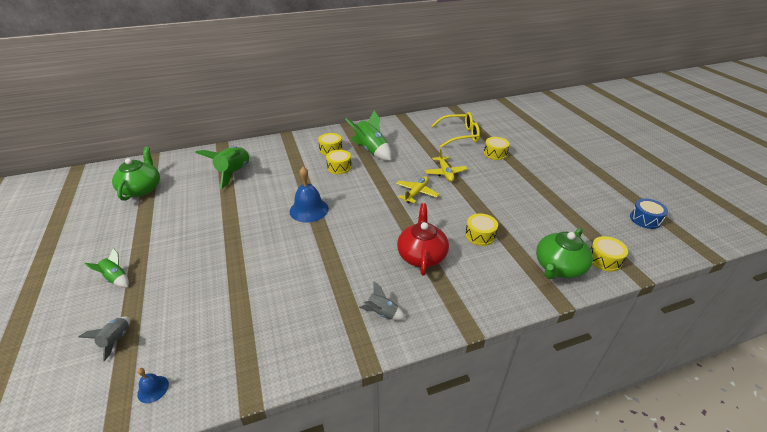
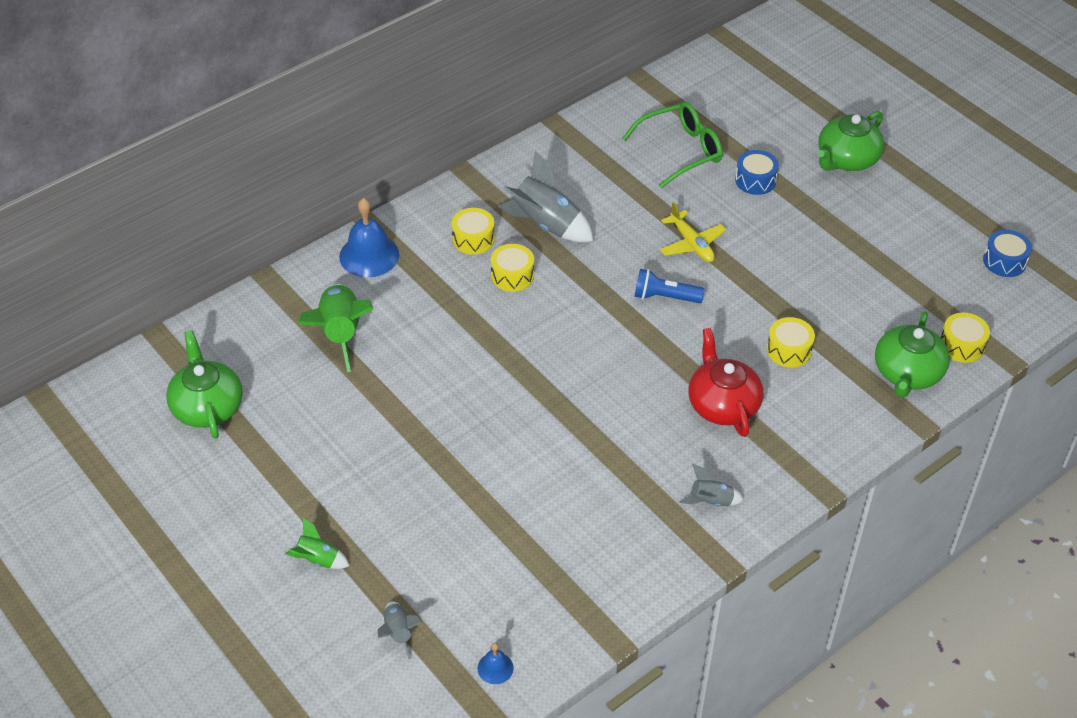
camera: 20 degrees left, 10 degrees up
blue bell [290,167,329,223] -> blue bell moved to [339,198,399,277]
green rocket [345,111,391,161] -> grey rocket [497,150,594,242]
yellow plane [396,176,439,203] -> blue flashlight [635,269,705,303]
yellow glasses [432,112,480,148] -> green glasses [622,102,723,188]
yellow drum [484,137,510,160] -> blue drum [735,150,779,195]
none -> green teapot [818,111,884,171]

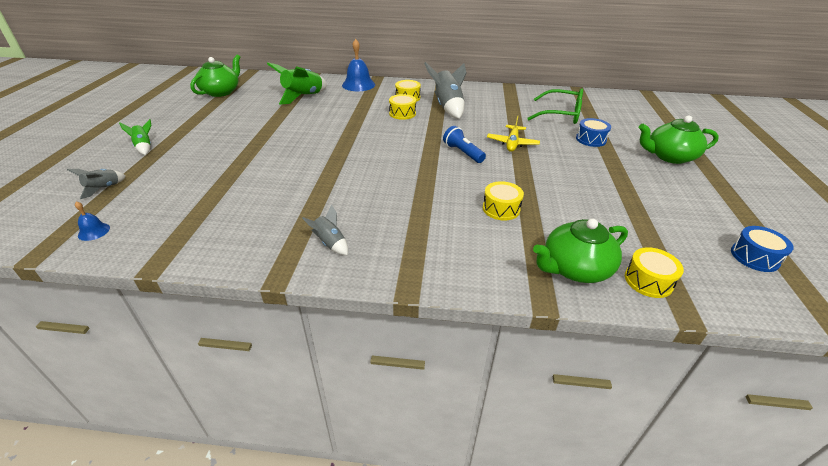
camera: 45 degrees right, 10 degrees down
red teapot [689,328,763,437] -> none

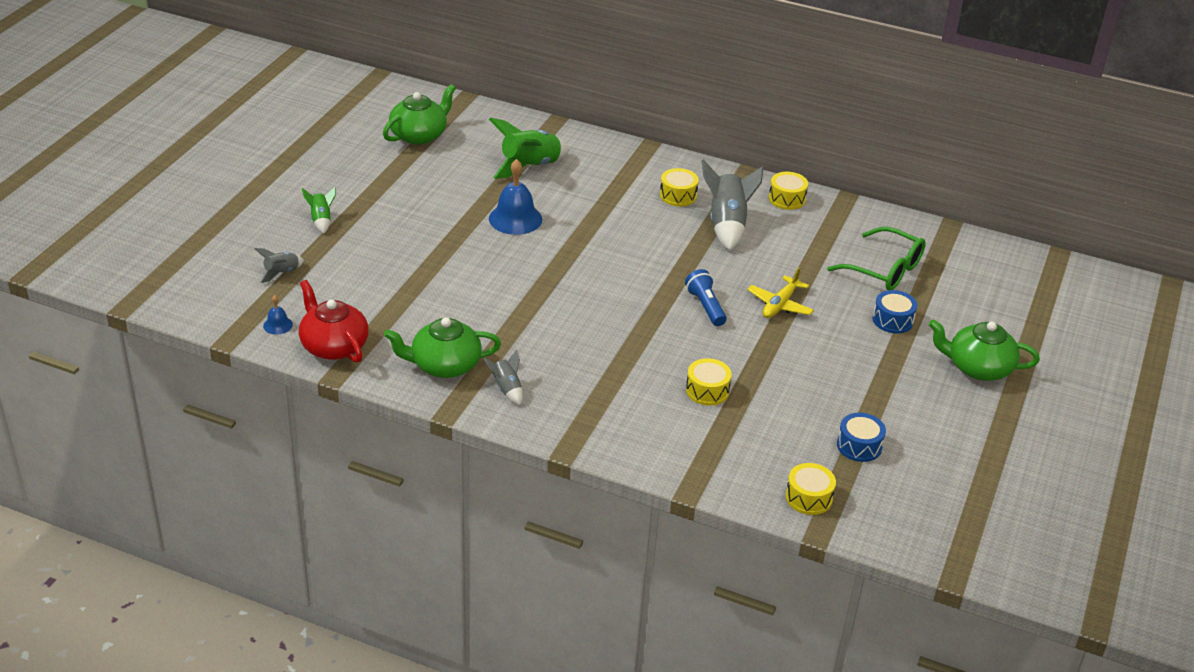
camera: 15 degrees right, 0 degrees up
blue bell [342,39,375,91] -> blue bell moved to [489,159,542,235]
yellow drum [389,94,416,120] -> yellow drum moved to [769,172,808,210]
green teapot [533,218,628,283] -> green teapot moved to [384,317,501,378]
blue drum [731,226,794,272] -> blue drum moved to [837,413,886,462]
none -> red teapot [299,280,369,363]

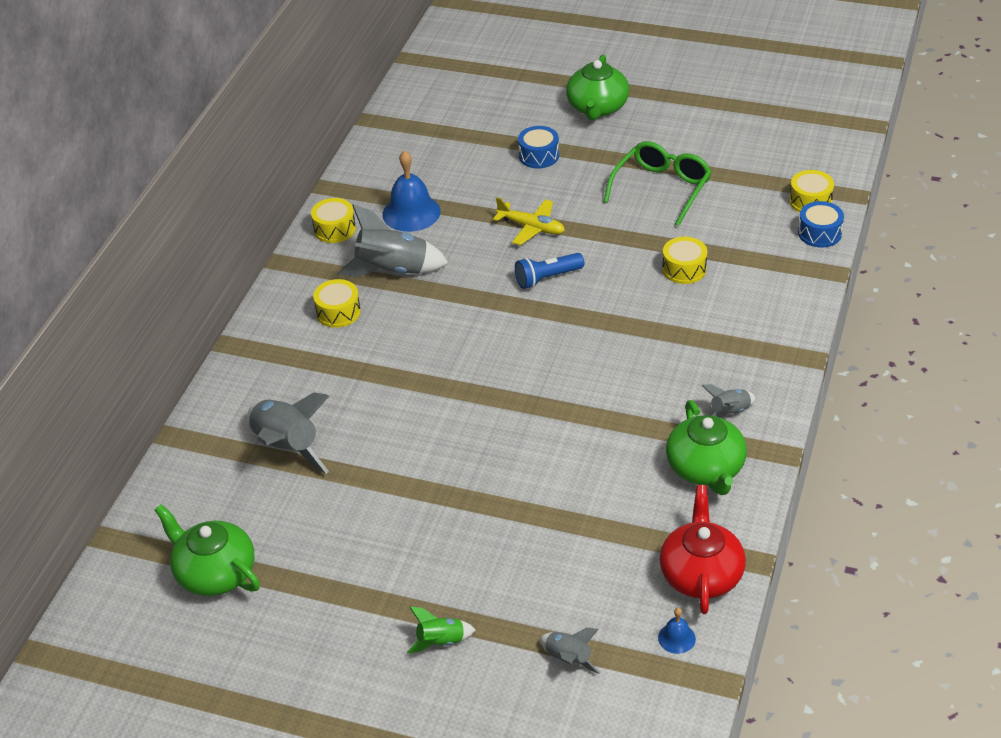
camera: 90 degrees left, 5 degrees up
red teapot [299,280,369,363] -> red teapot turned 135 degrees clockwise [659,485,746,614]
green rocket [489,118,569,179] -> grey rocket [247,392,329,474]
blue bell [489,159,542,235] -> blue bell moved to [382,150,441,232]
green glasses [827,227,926,290] -> green glasses moved to [604,141,712,226]
blue drum [837,413,886,462] -> blue drum moved to [798,201,844,247]

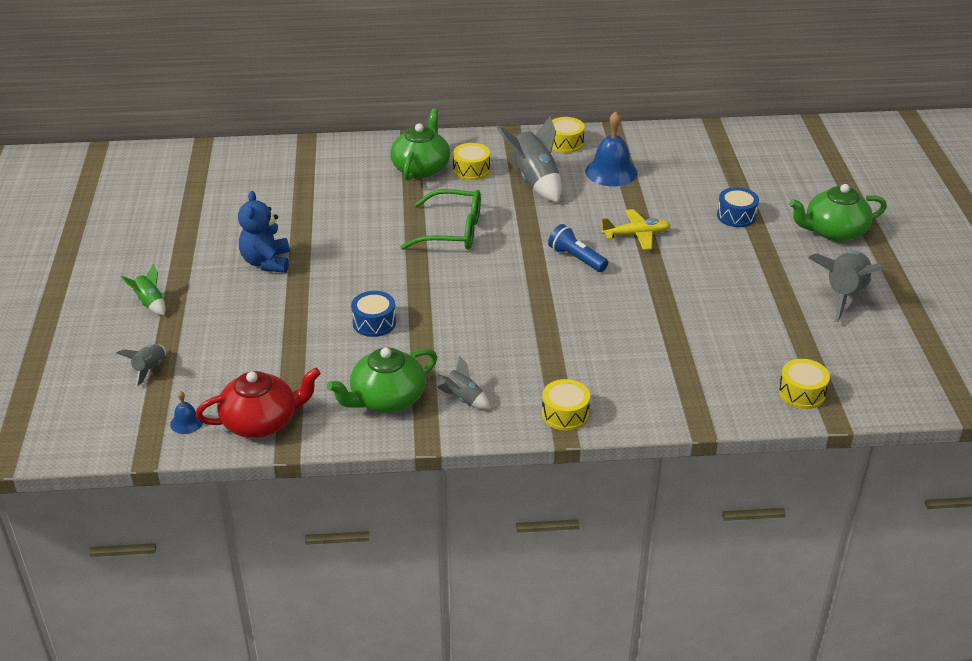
camera: 65 degrees right, 5 degrees down
green teapot [155,504,260,596] -> green teapot moved to [390,109,450,181]
grey rocket [247,392,329,474] -> grey rocket moved to [809,250,883,322]
yellow plane [493,197,565,245] -> yellow plane turned 105 degrees counterclockwise [601,209,670,250]
green glasses [604,141,712,226] -> green glasses moved to [400,189,481,250]
yellow drum [662,237,707,284] -> yellow drum moved to [542,379,590,431]
blue drum [798,201,844,247] -> blue drum moved to [351,291,396,337]
none -> blue teddy bear [238,191,290,273]

